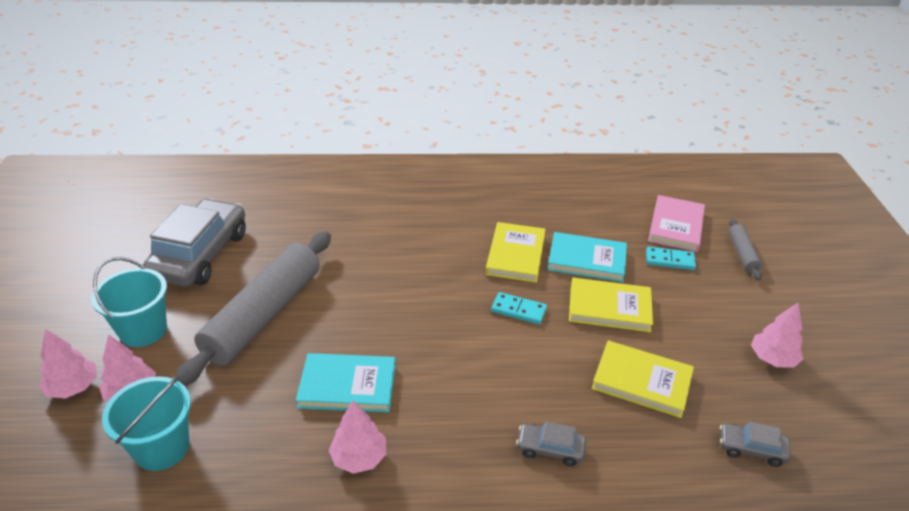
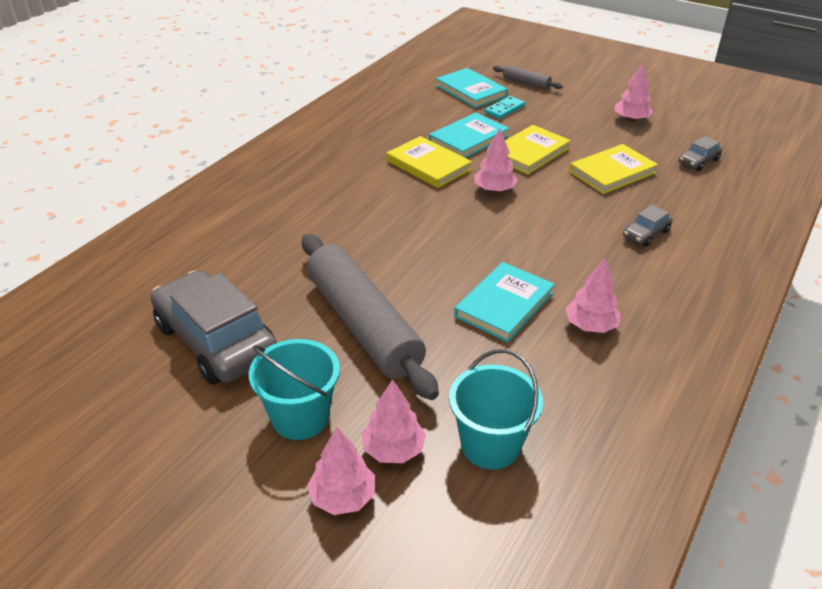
camera: 55 degrees left, 0 degrees up
turquoise domino [491,292,547,324] -> pink tree [474,129,518,193]
pink book [648,195,705,252] -> turquoise book [436,68,508,108]

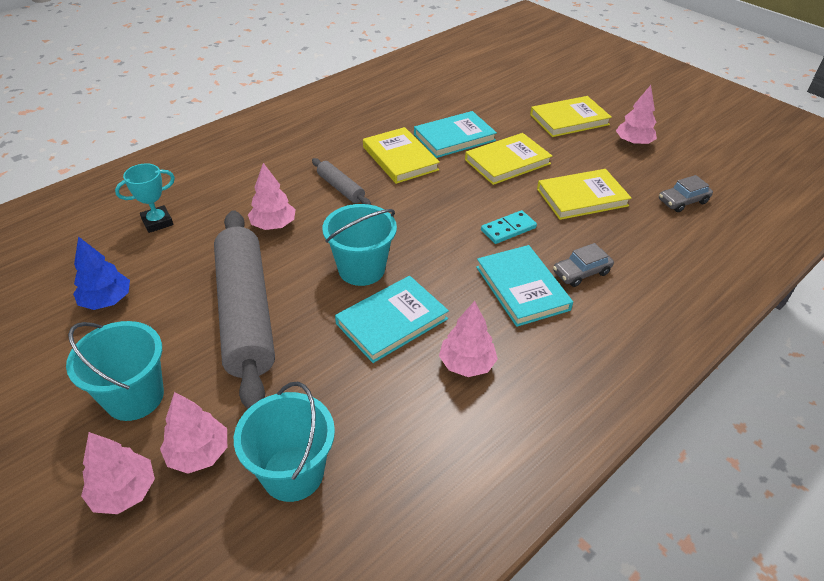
camera: 15 degrees right, 5 degrees up
grey car [151,270,277,385] -> blue tree [73,236,130,310]
turquoise book [436,68,508,108] -> turquoise book moved to [476,245,573,327]
pink tree [474,129,518,193] -> pink tree moved to [248,163,296,230]
turquoise domino [484,96,525,119] -> turquoise domino moved to [481,210,537,244]
grey rolling pin [493,65,563,90] -> grey rolling pin moved to [312,158,371,205]
none -> turquoise trophy [115,164,175,233]
none -> turquoise bucket [323,204,397,286]
none -> yellow book [530,96,612,137]

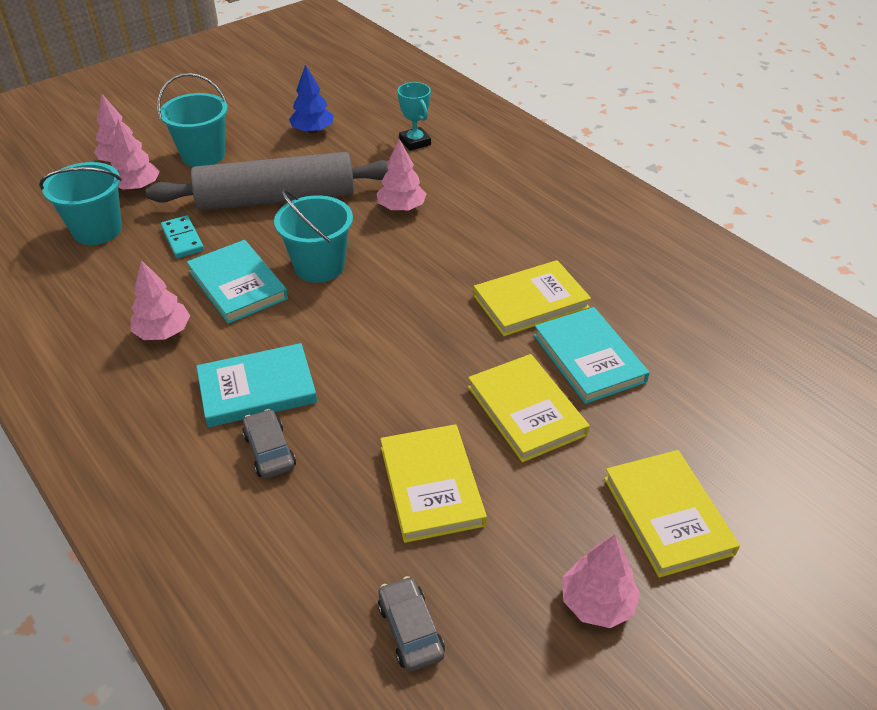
camera: 95 degrees right, 0 degrees up
grey rolling pin [312,158,371,205] -> none
turquoise domino [481,210,537,244] -> turquoise domino moved to [161,216,204,258]

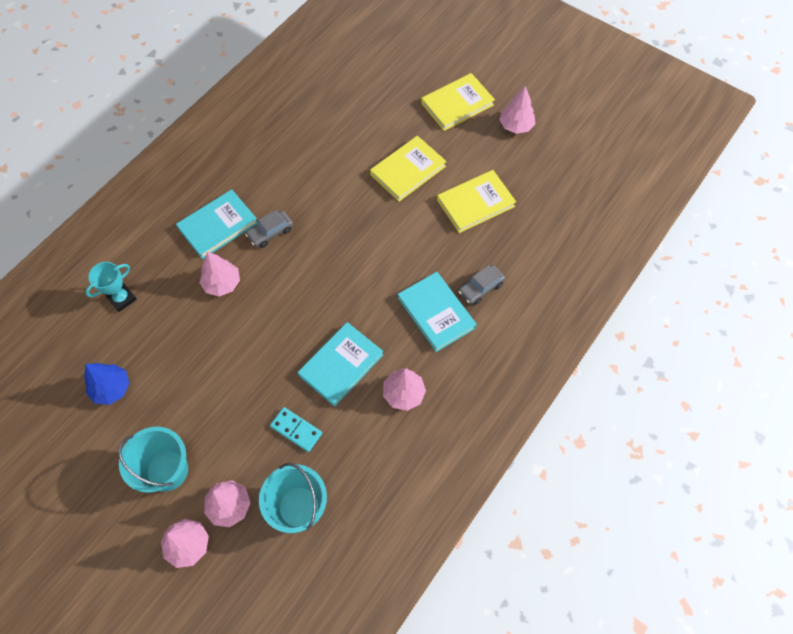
camera: 105 degrees left, 20 degrees up
grey rolling pin [146,152,388,211] -> none
turquoise domino [161,216,204,258] -> turquoise domino turned 75 degrees clockwise [270,407,322,452]
turquoise bucket [274,189,353,283] -> none
grey car [378,576,445,672] -> grey car moved to [245,210,293,248]
yellow book [473,260,591,336] -> none
turquoise book [534,307,650,404] -> turquoise book moved to [176,189,258,259]

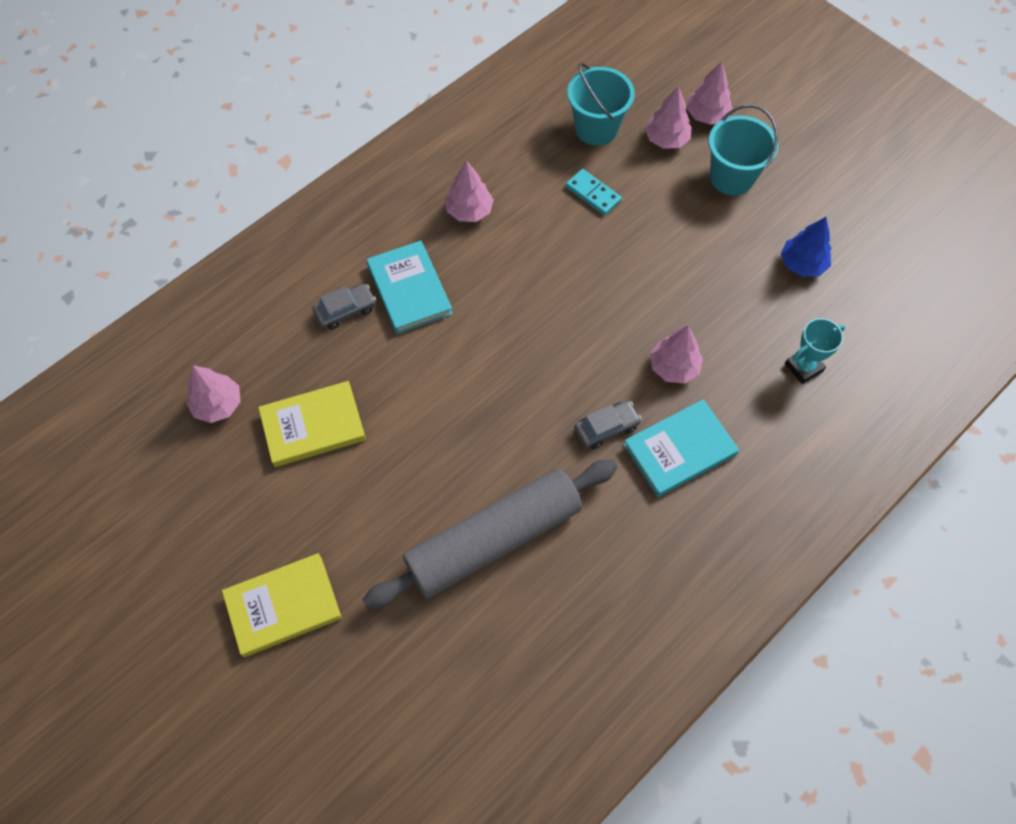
camera: 170 degrees left, 0 degrees up
turquoise book [298,322,383,407] -> none
yellow book [370,136,447,202] -> none
pink tree [499,86,536,134] -> pink tree moved to [186,365,241,423]
none -> grey rolling pin [362,459,617,609]

